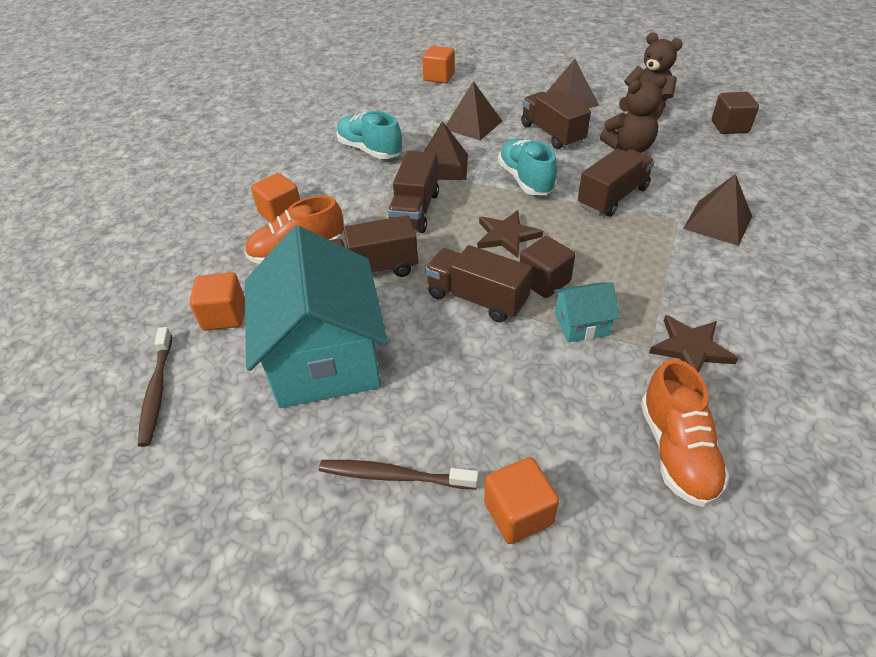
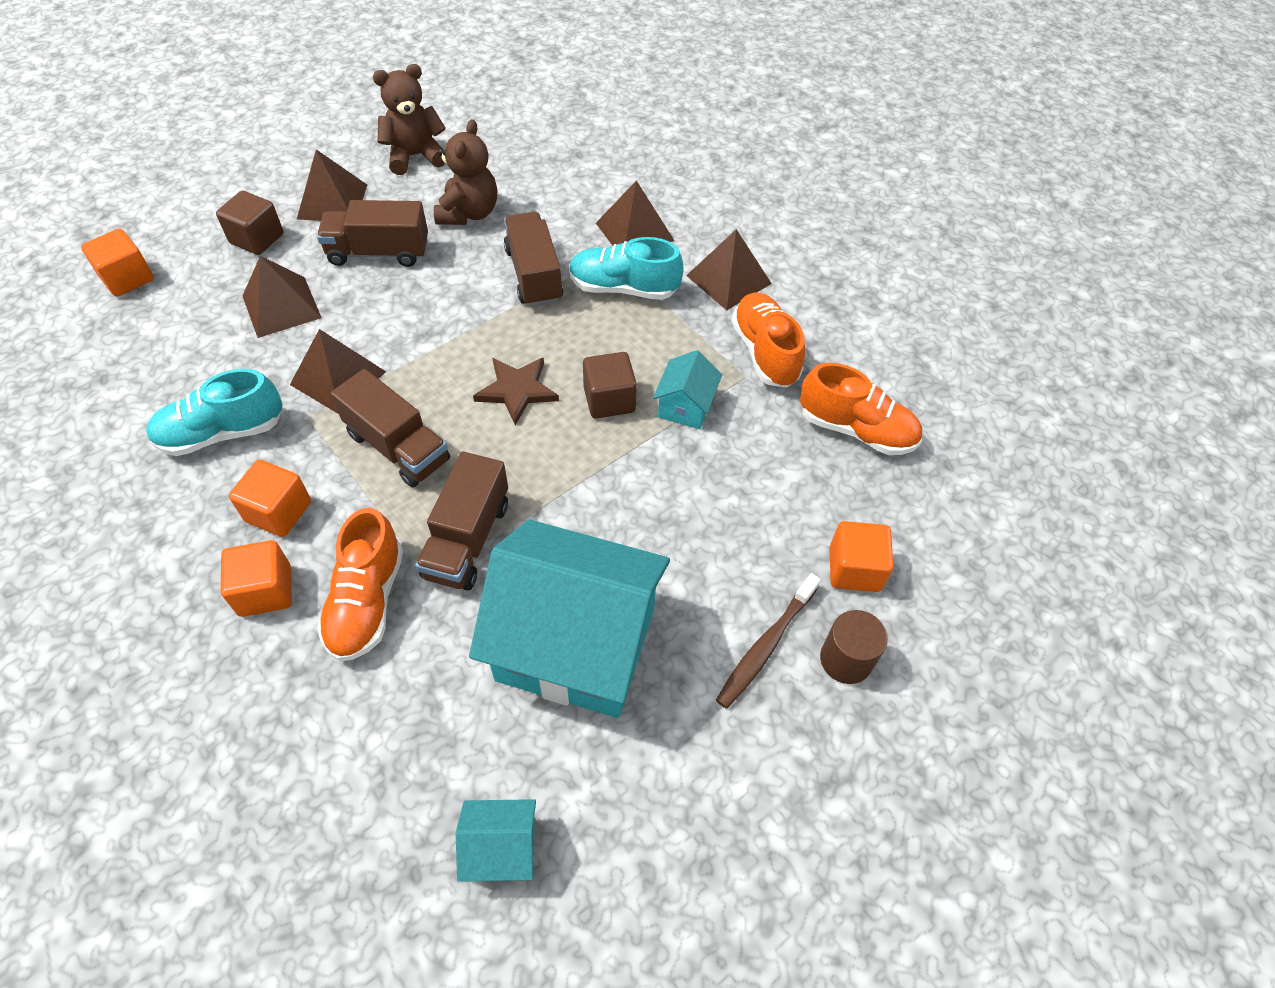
camera: 65 degrees left, 10 degrees up
brown toothbrush [138,327,172,447] -> turquoise house [456,799,536,882]
orange cube [190,272,245,331] -> orange cube moved to [229,460,311,537]
brown truck [425,245,532,323] -> none
turquoise shoe [498,138,557,195] -> turquoise shoe moved to [569,237,684,300]
brown star [649,315,738,373] -> orange shoe [732,293,805,388]
brown cube [712,92,759,134] -> brown cube moved to [216,191,283,255]
none -> brown pyramid [686,229,772,310]
none -> brown cylinder [820,610,888,684]

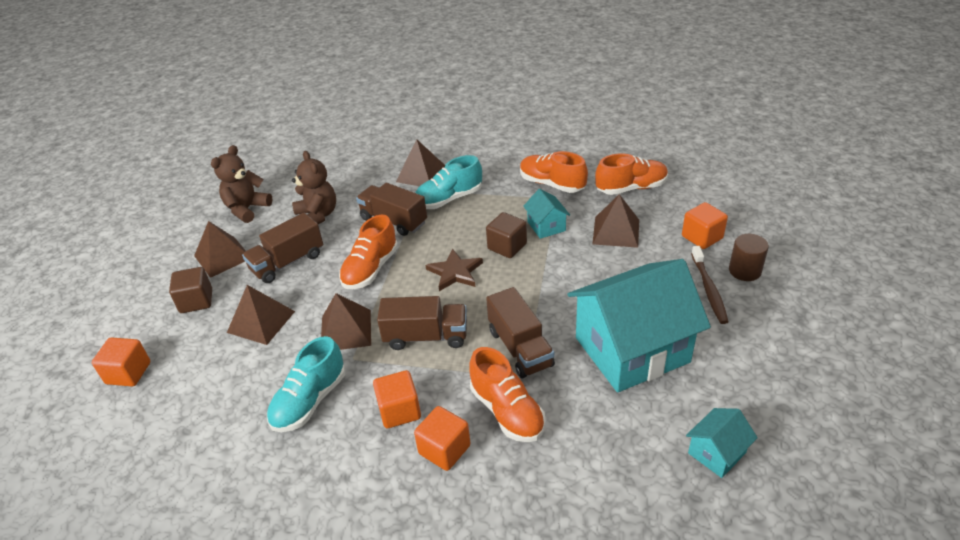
camera: 35 degrees left, 15 degrees down
brown pyramid [686,229,772,310] -> brown pyramid moved to [592,194,639,248]
none -> orange shoe [339,215,398,289]

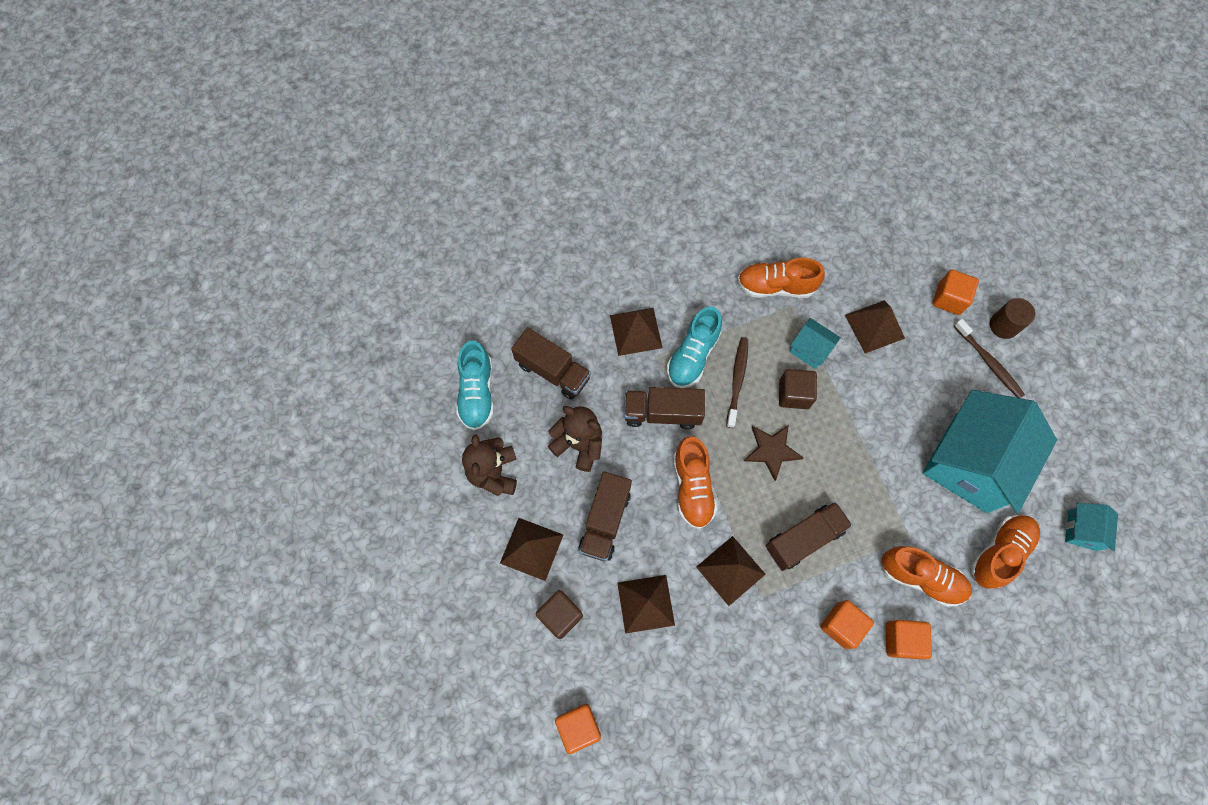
camera: 35 degrees left, 30 degrees up
turquoise shoe [267,336,345,432] -> turquoise shoe moved to [456,341,494,431]
brown truck [486,287,555,378] -> brown truck moved to [511,327,591,400]
orange shoe [595,153,668,195] -> orange shoe moved to [971,515,1040,589]
none -> brown toothbrush [726,337,748,428]

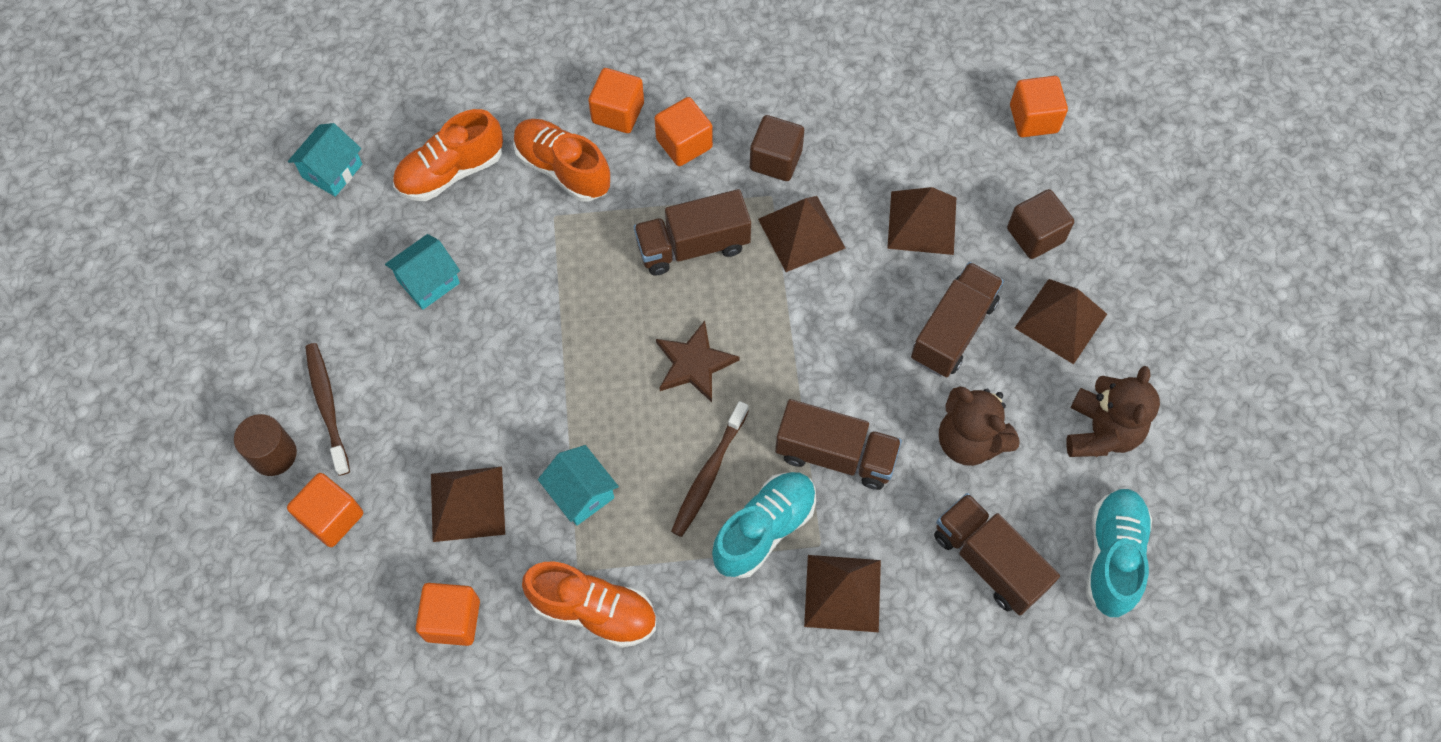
camera: 165 degrees left, 5 degrees down
orange shoe [673,436,717,529] -> none
brown cube [779,369,817,409] -> brown cube moved to [750,115,804,181]
turquoise house [922,390,1057,513] -> turquoise house [385,234,460,310], size x0.43
none -> orange cube [415,583,480,646]

